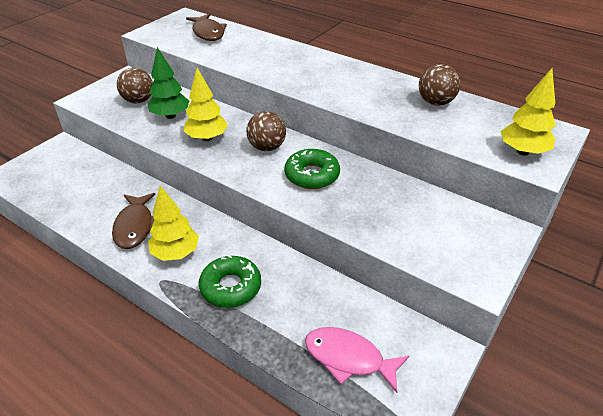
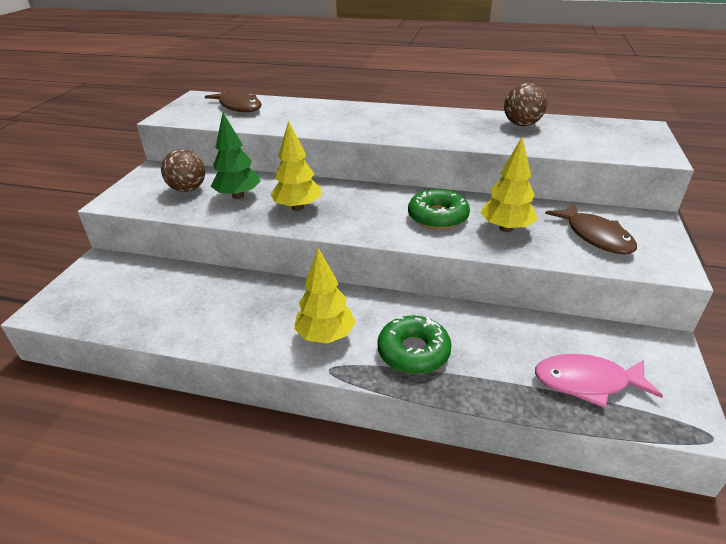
camera: 20 degrees left, 5 degrees down
brown fish [112,193,156,249] -> brown fish moved to [545,203,637,255]
brown ball [246,111,286,151] -> none
yellow tree [501,68,556,156] -> yellow tree moved to [480,137,538,232]

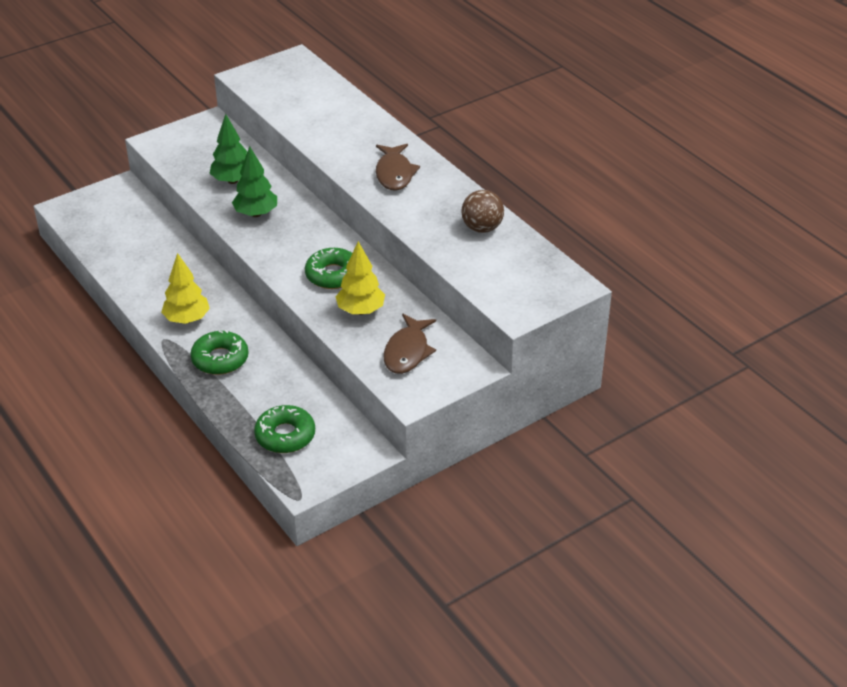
camera: 40 degrees right, 5 degrees up
brown ball [161,149,205,192] -> none
brown fish [205,89,262,112] -> brown fish moved to [376,144,420,191]
yellow tree [270,121,321,211] -> green tree [232,146,277,217]
pink fish [535,354,663,408] -> green donut [254,405,315,453]

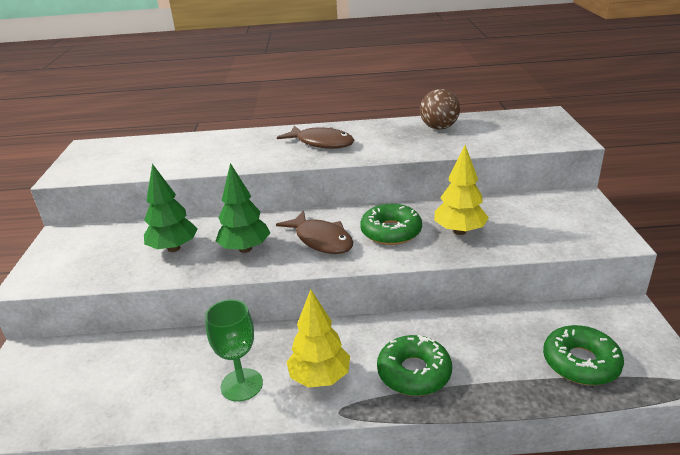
camera: 55 degrees left, 10 degrees down
brown fish [384,314,436,374] -> brown fish moved to [276,210,353,254]
none -> green goblet [205,299,263,402]

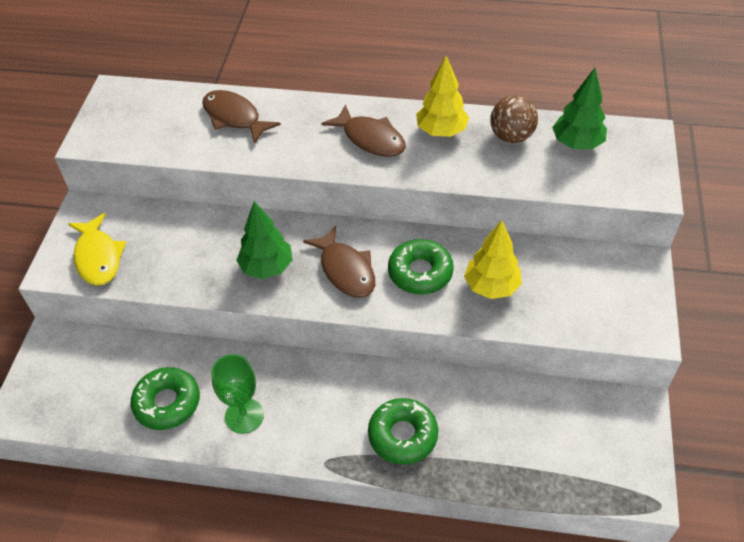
camera: 10 degrees right, 20 degrees up
green tree [144,164,198,252] -> green tree moved to [552,68,607,149]
yellow tree [287,289,350,388] -> yellow tree moved to [416,56,469,137]
green donut [543,325,624,385] -> green donut moved to [131,367,200,430]
none -> yellow fish [68,213,126,285]
none -> brown fish [202,90,281,144]

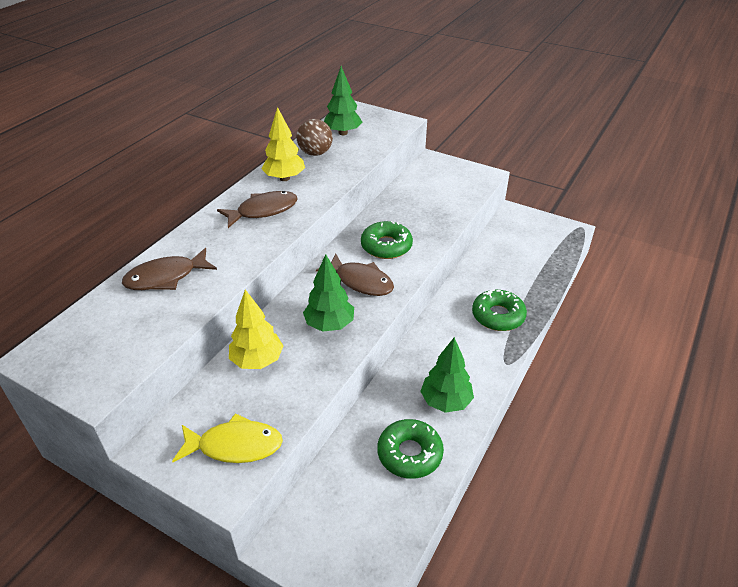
camera: 70 degrees left, 10 degrees down
green goblet [211,354,264,434] -> green tree [420,337,474,413]
brown fish [303,226,375,298] -> brown fish turned 45 degrees clockwise [316,254,394,296]
yellow tree [464,220,522,299] -> yellow tree moved to [229,289,283,369]

